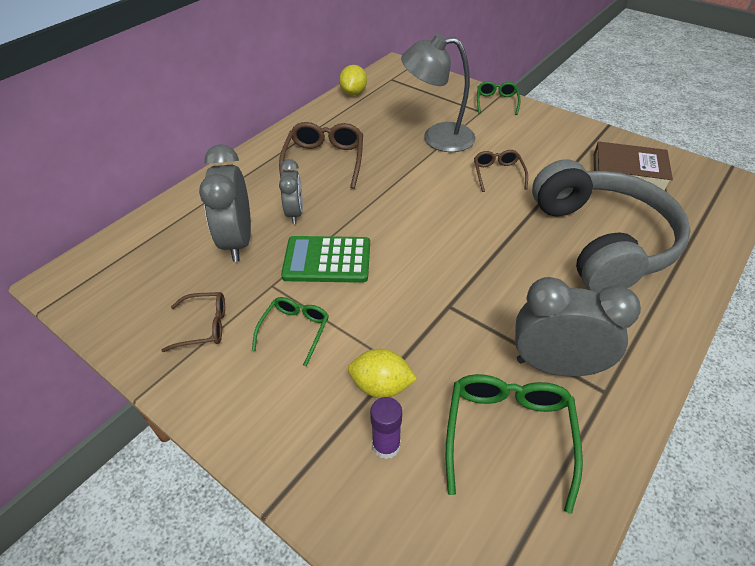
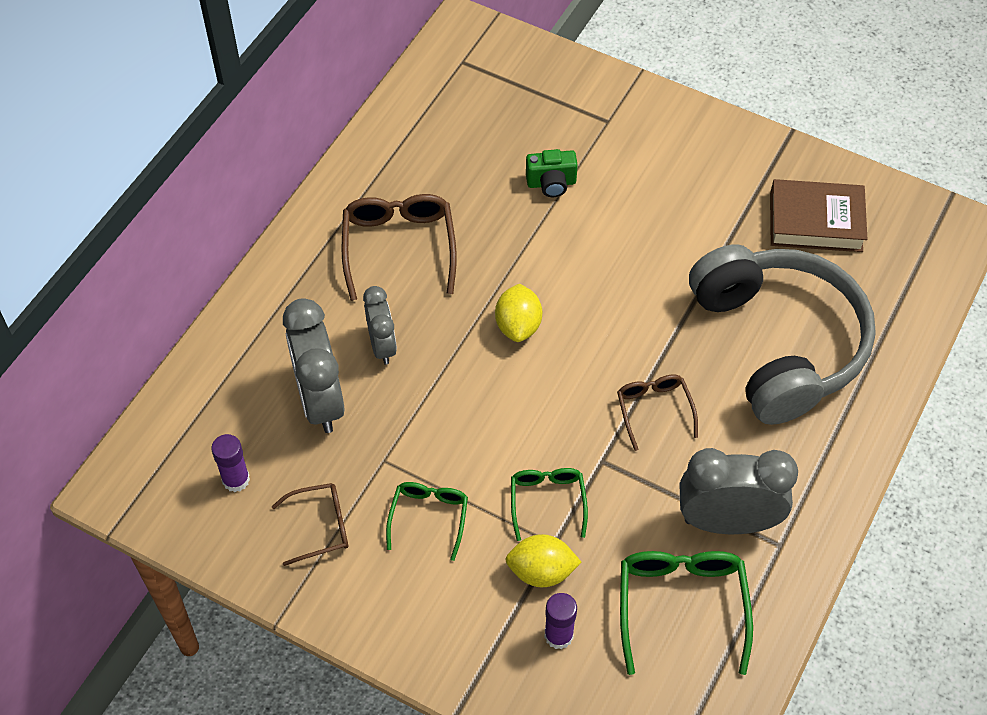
camera: 10 degrees left, 10 degrees up
green calculator [281,236,370,283] -> none
yellow lemon [339,65,367,95] -> yellow lemon moved to [495,284,542,342]
grey lamp [401,34,476,152] -> green camera [526,149,578,197]
brown glasses [474,150,528,192] -> brown glasses moved to [617,375,698,451]
green glasses [477,81,521,115] -> green glasses moved to [511,468,588,541]
none -> purple glue stick [211,434,250,492]

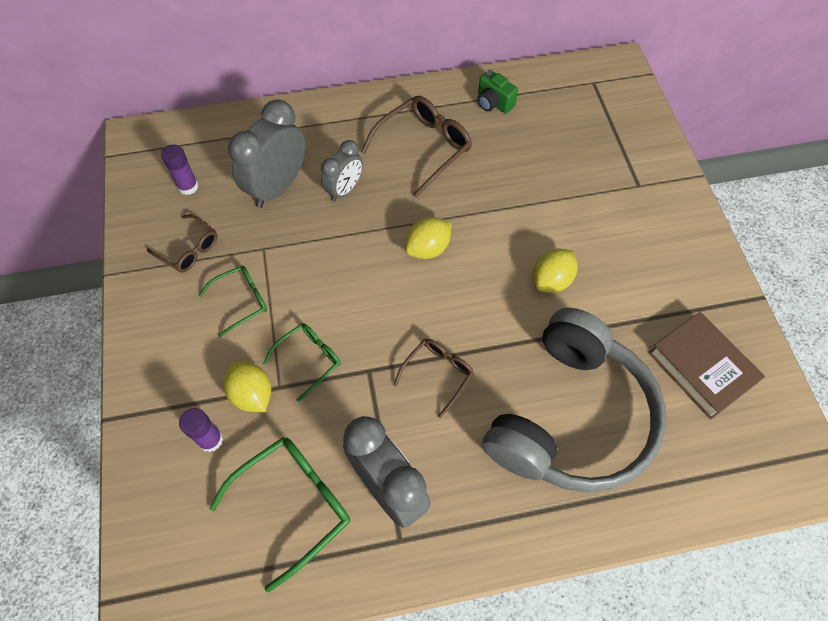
camera: 50 degrees right, 5 degrees up
green camera [526,149,578,197] -> green camera moved to [477,70,518,114]
none -> yellow lemon [533,249,578,293]

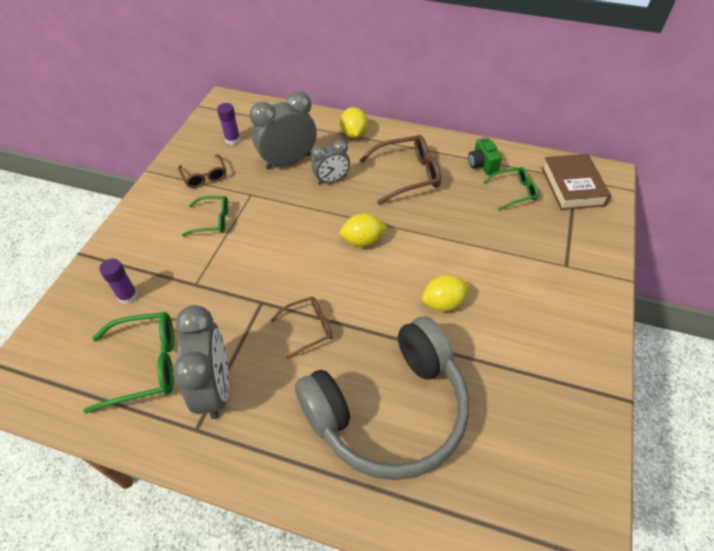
camera: 30 degrees right, 10 degrees down
yellow lemon [223,362,271,412] -> yellow lemon moved to [340,107,368,138]
green glasses [263,323,340,402] -> green glasses moved to [483,167,539,210]
brown book [648,312,765,419] -> brown book moved to [541,154,611,210]

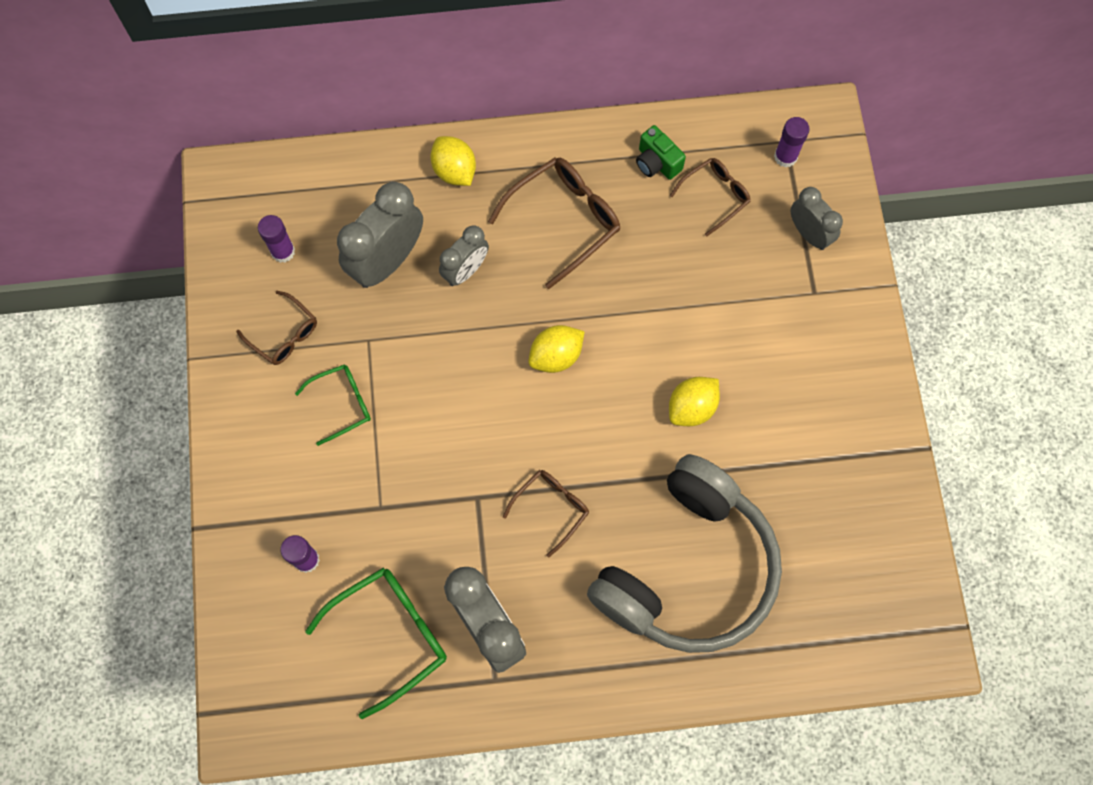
camera: 25 degrees left, 20 degrees up
green glasses [483,167,539,210] -> brown glasses [670,158,751,236]
brown book [541,154,611,210] -> purple glue stick [774,117,810,168]
none -> grey clock [791,187,843,250]

